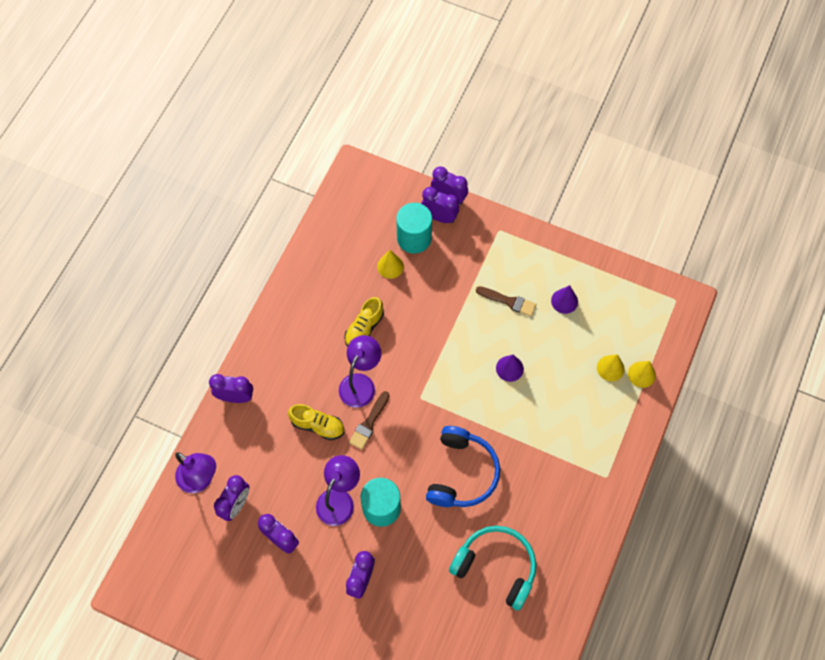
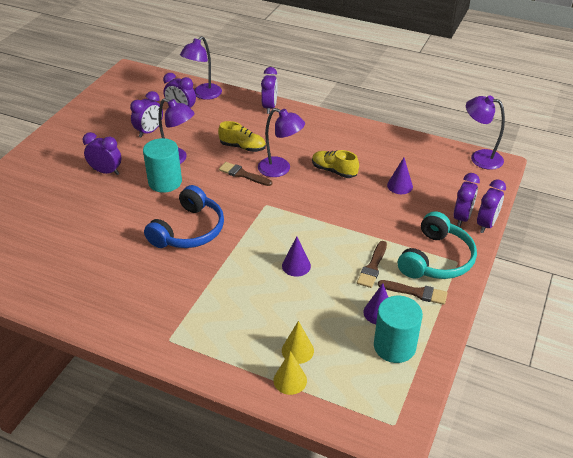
camera: 90 degrees right, 25 degrees down
yellow shoe [288,404,344,440] -> yellow shoe turned 90 degrees counterclockwise [218,121,266,152]
yellow cone [377,250,404,279] -> purple cone [387,157,413,194]
turquoise cylinder [396,203,432,253] -> turquoise cylinder moved to [374,296,423,363]
blue headphones [426,426,500,507] -> blue headphones turned 75 degrees counterclockwise [144,185,224,248]
turquoise headphones [449,526,536,611] -> turquoise headphones moved to [398,211,477,279]
none -> brown brush [378,280,448,305]
none -> purple lamp [466,95,505,170]

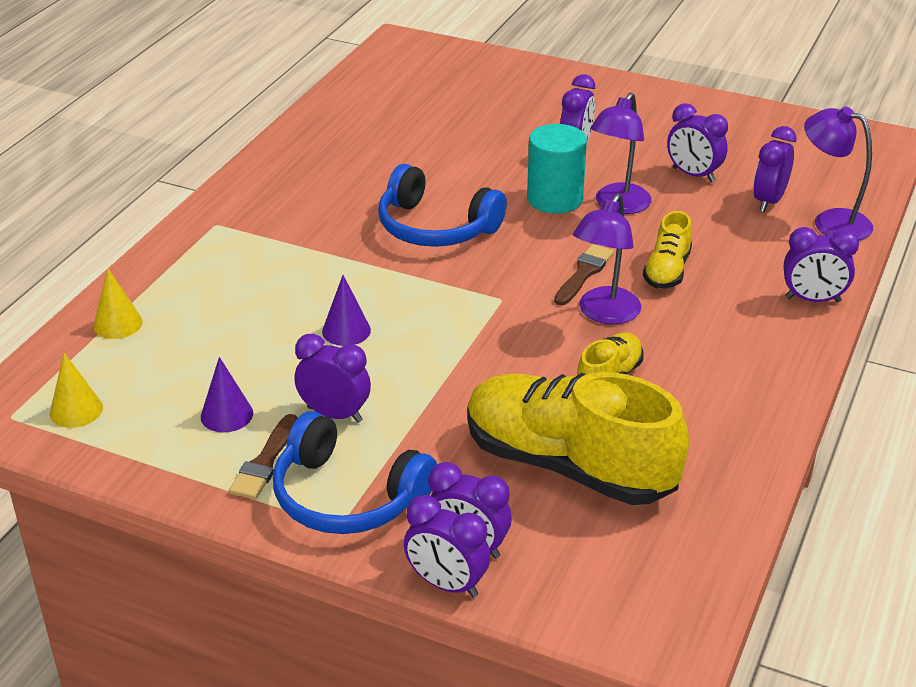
camera: 90 degrees right, 5 degrees down
yellow cone [282,321,314,364] -> yellow cone moved to [50,353,103,428]
brown brush [357,241,387,288] -> purple clock [294,334,371,423]
turquoise cylinder [374,296,423,363] -> none
purple cone [387,157,413,194] -> yellow shoe [467,372,689,505]
turquoise headphones [398,211,477,279] -> blue headphones [273,411,437,534]
purple lamp [466,95,505,170] -> none

